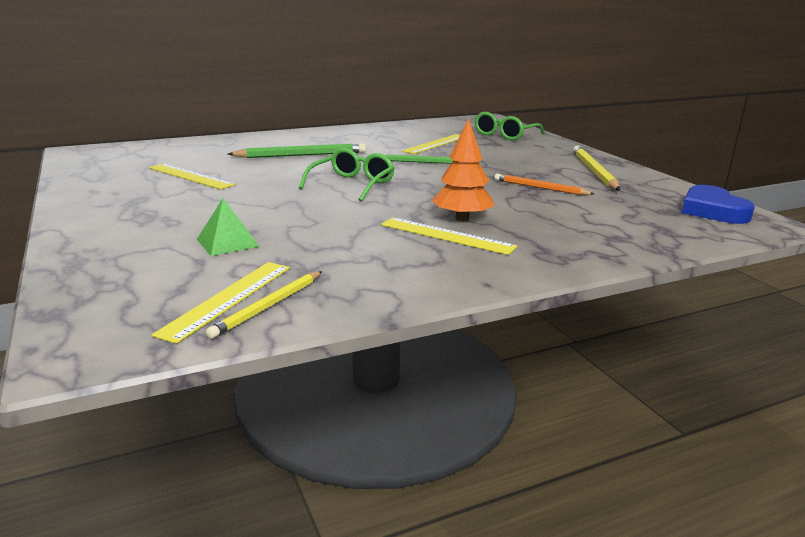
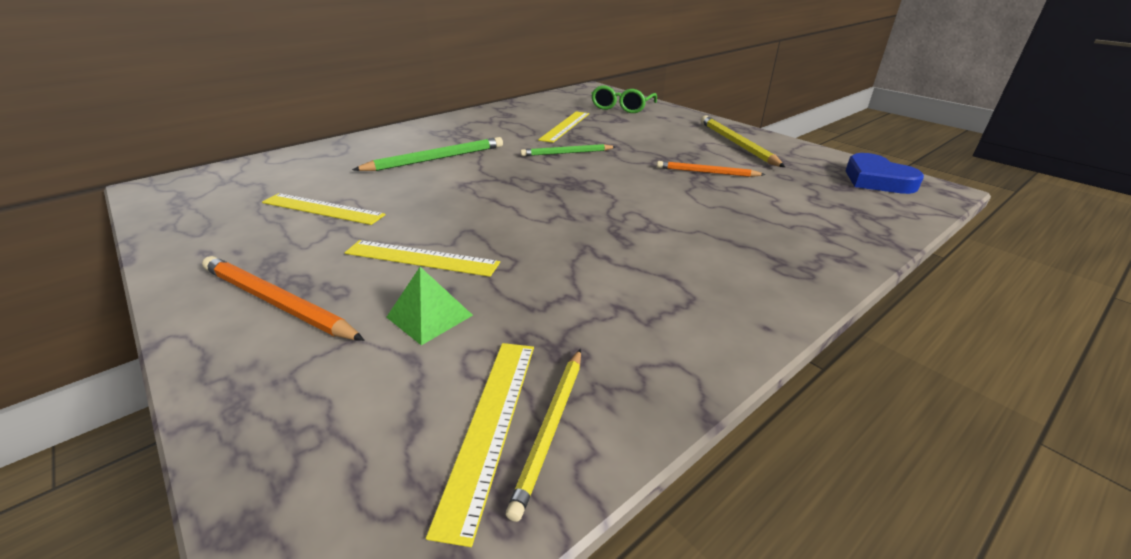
camera: 15 degrees left, 10 degrees up
green glasses [299,148,395,201] -> none
yellow ruler [381,217,518,255] -> yellow ruler moved to [345,240,500,277]
orange tree [432,119,494,221] -> none
none -> orange pencil [202,256,364,341]

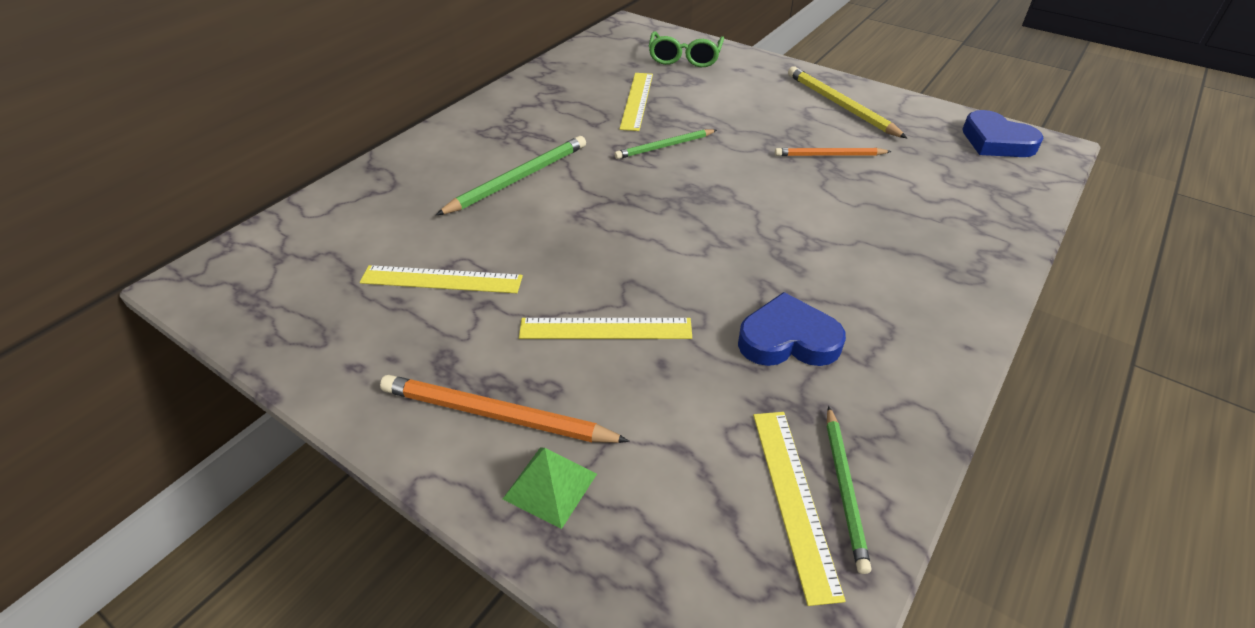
camera: 15 degrees left, 10 degrees up
green pyramid [386,267,473,345] -> green pyramid moved to [503,447,597,529]
yellow pencil [506,349,581,522] -> green pencil [827,406,871,574]
none -> blue heart [738,292,846,366]

